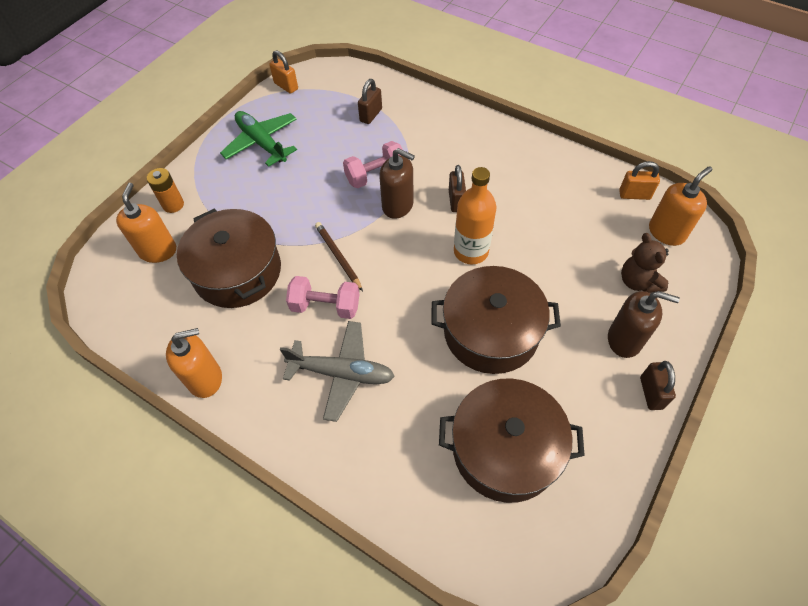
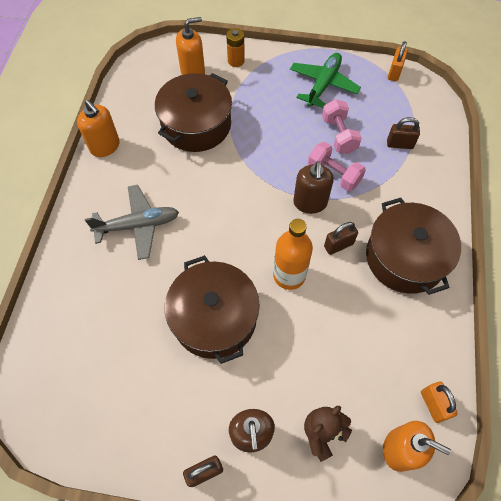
camera: 65 degrees right, 5 degrees up
grey plane [280,321,395,422] -> grey plane turned 90 degrees counterclockwise [85,185,179,260]
pink dumbbell [286,276,359,319] -> pink dumbbell moved to [322,99,362,154]
brown pencil [315,222,363,291] -> none
brown pot [439,378,585,503] -> brown pot moved to [366,198,461,295]

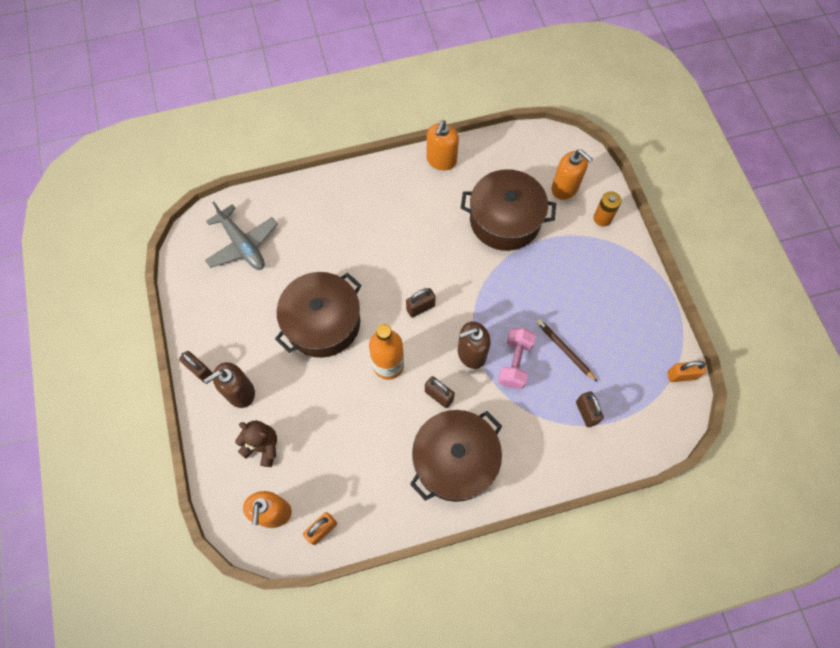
camera: 65 degrees right, 5 degrees up
grey plane [85,185,179,260] -> grey plane moved to [205,201,278,270]
green plane [290,53,361,108] -> none
pink dumbbell [322,99,362,154] -> brown pencil [536,319,597,382]
none -> brown padlock [406,288,436,318]

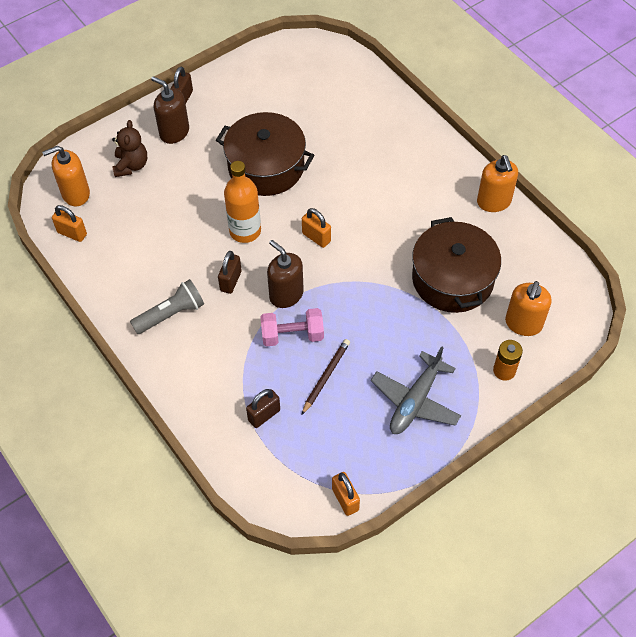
camera: 70 degrees right, 10 degrees down
grey plane [205,201,278,270] -> grey plane moved to [371,346,461,434]
brown padlock [406,288,436,318] -> orange padlock [302,208,331,248]
brown pot [410,410,502,502] -> grey flashlight [130,279,204,334]
orange soap dispenser [426,120,459,170] -> orange soap dispenser turned 105 degrees counterclockwise [477,155,518,212]

